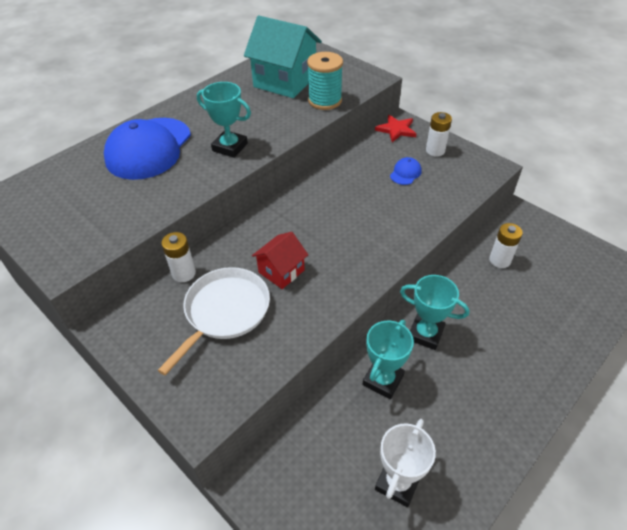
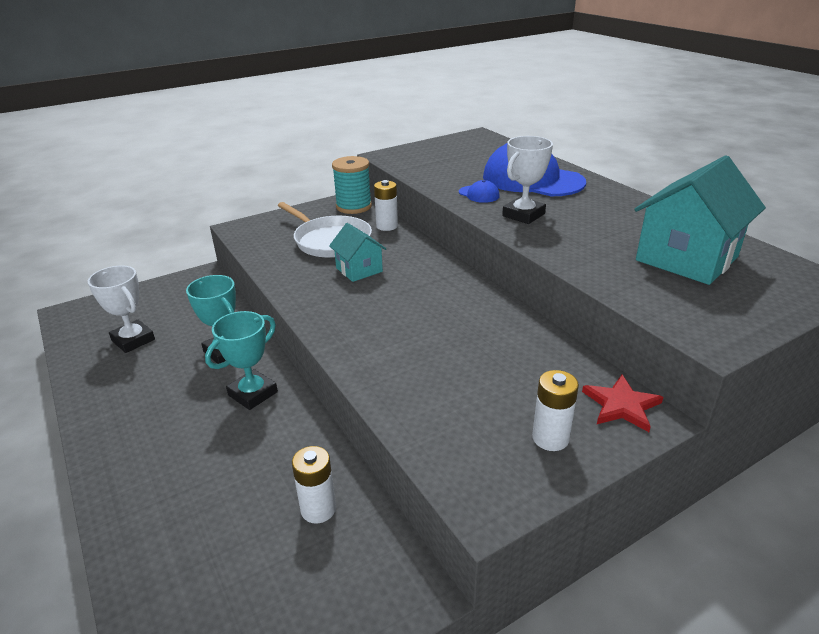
camera: 105 degrees right, 15 degrees down
turquoise trophy [197,82,251,158] -> white trophy [502,136,553,224]
red house [252,232,308,289] -> turquoise house [329,223,386,282]
turquoise spool [307,52,343,110] -> turquoise spool moved to [332,156,372,214]
blue cap [390,157,422,185] -> blue cap moved to [459,180,500,203]

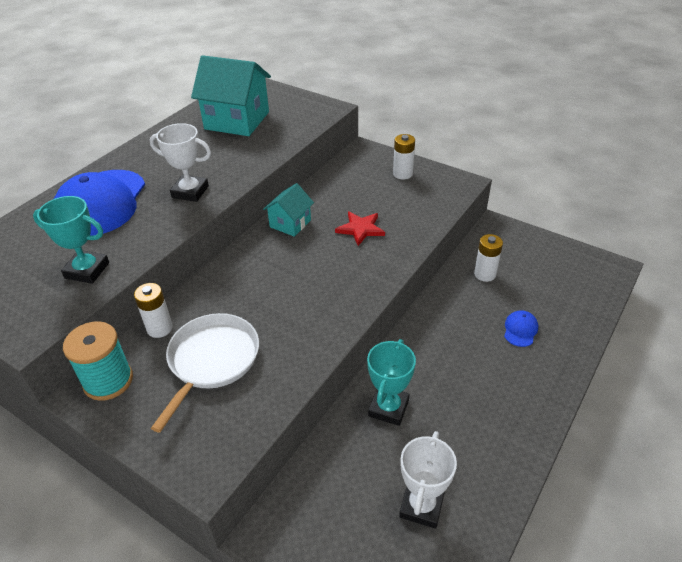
camera: 115 degrees left, 10 degrees up
turquoise trophy [205,311,278,410] -> turquoise trophy moved to [33,196,109,284]
turquoise house [329,223,386,282] -> turquoise house moved to [263,183,314,237]
blue cap [459,180,500,203] -> blue cap moved to [504,310,538,347]
red star [582,375,663,432] -> red star moved to [335,212,385,246]

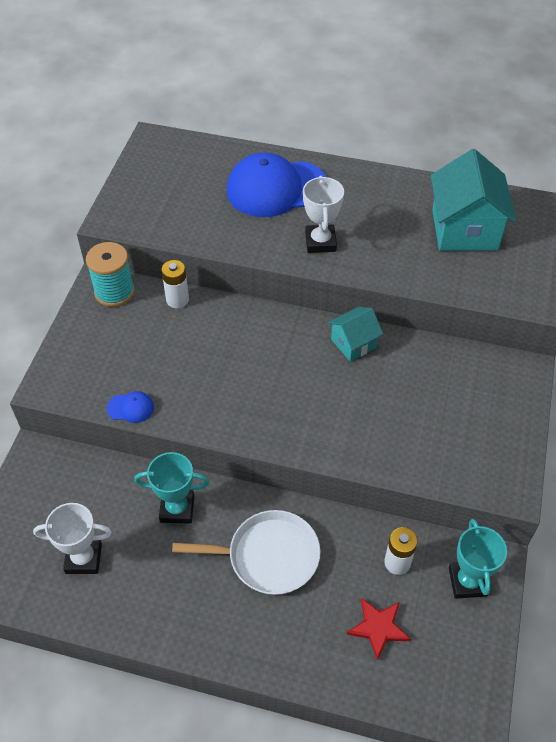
camera: 70 degrees right, 10 degrees up
turquoise trophy [33,196,109,284] -> turquoise trophy moved to [449,519,507,599]
white pan [151,313,259,433] -> white pan moved to [172,510,321,595]
turquoise house [263,183,314,237] -> turquoise house turned 45 degrees counterclockwise [328,307,383,362]
red star [335,212,385,246] -> red star moved to [347,598,411,661]
white battery [393,134,415,179] -> none
blue cap [504,310,538,347] -> blue cap moved to [107,391,154,423]

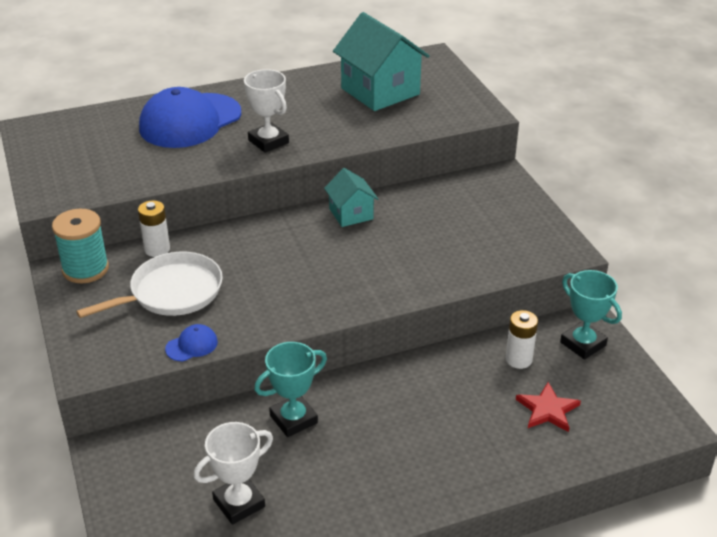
camera: 35 degrees left, 15 degrees down
white pan [172,510,321,595] -> white pan moved to [76,252,223,318]
turquoise house [328,307,383,362] -> turquoise house turned 45 degrees counterclockwise [324,168,378,227]

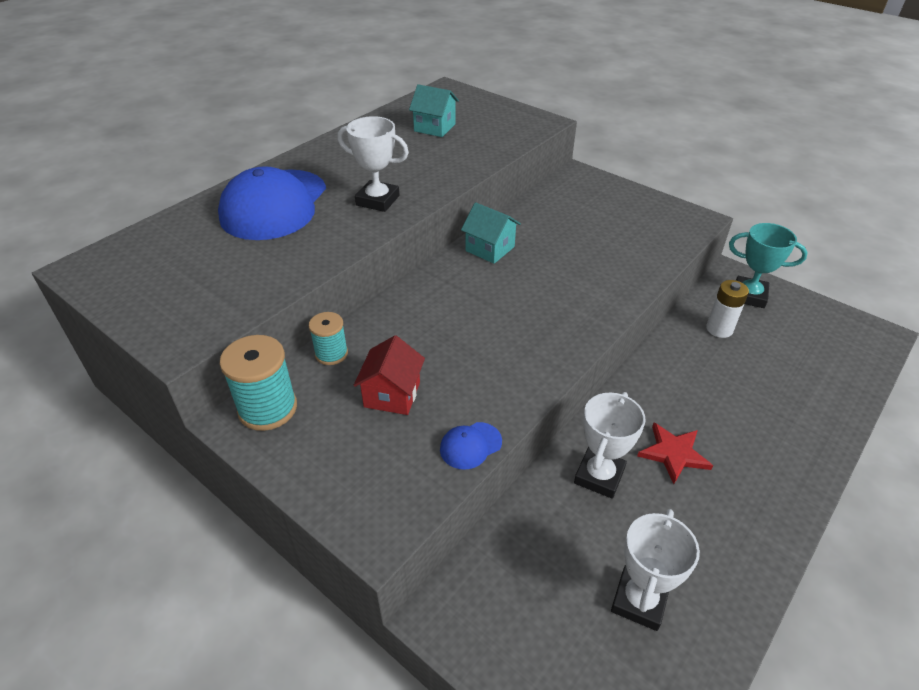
camera: 30 degrees left, 5 degrees up
white pan [76,252,223,318] -> red house [353,335,425,415]
white battery [138,200,170,257] -> turquoise spool [309,312,348,365]
blue cap [165,324,218,361] -> blue cap turned 150 degrees counterclockwise [440,422,502,470]
turquoise trophy [254,342,327,437] -> white trophy [574,392,646,499]
turquoise house [333,12,430,111] -> turquoise house [409,84,459,137], size x0.55
red star [516,382,581,432] -> red star moved to [637,423,713,484]

